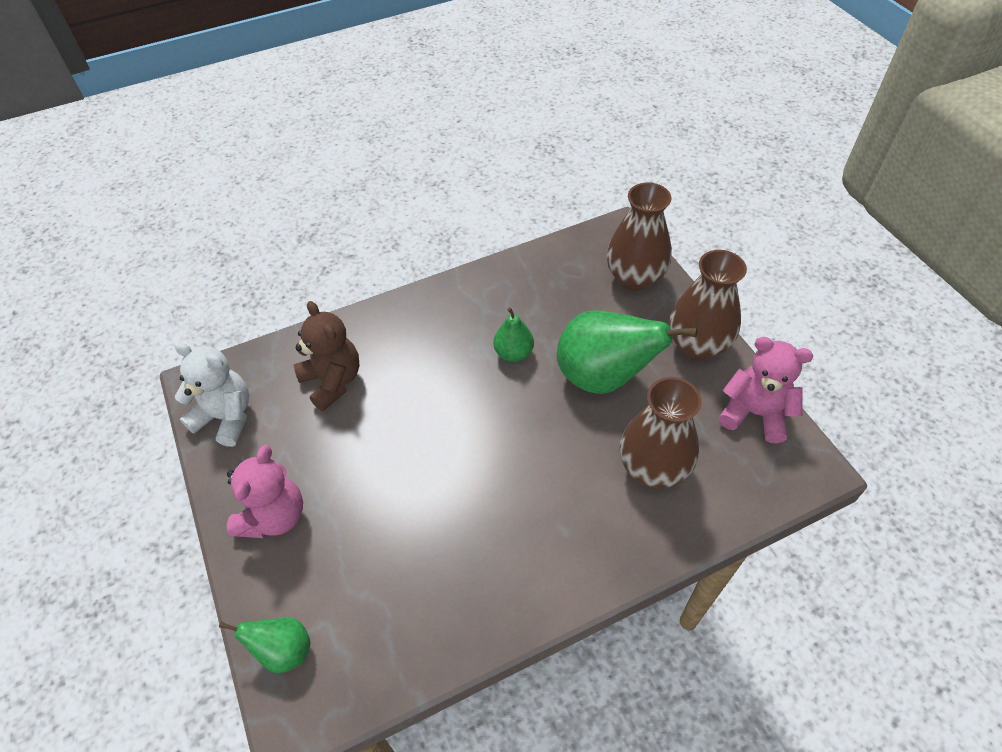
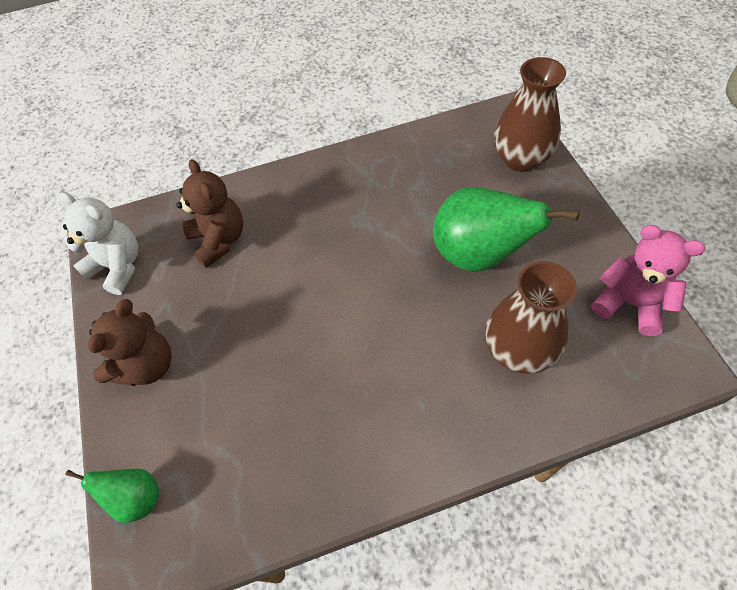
camera: 10 degrees right, 5 degrees up
pink teddy bear [227,445,303,538] -> brown teddy bear [88,299,172,386]
green pear [493,307,534,362] -> none
brown vase [670,250,747,360] -> none

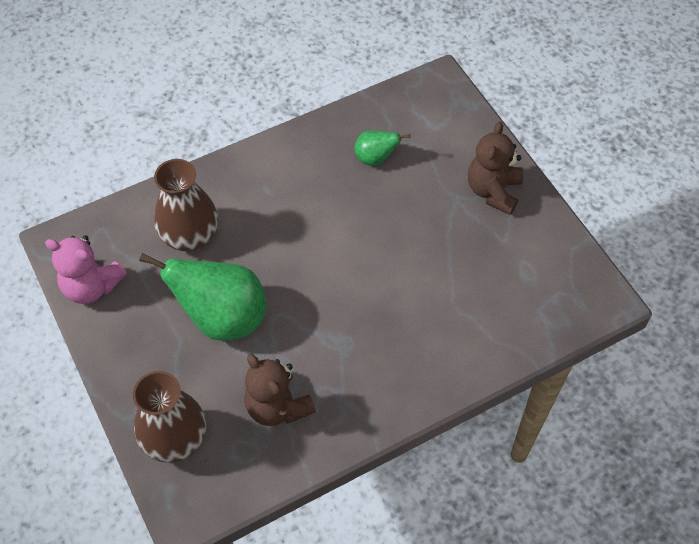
camera: 165 degrees right, 0 degrees up
white teddy bear [60,192,138,295] -> none
green pear [65,469,159,523] -> green pear moved to [354,130,410,166]
brown teddy bear [176,159,243,268] -> brown teddy bear moved to [244,354,316,426]

